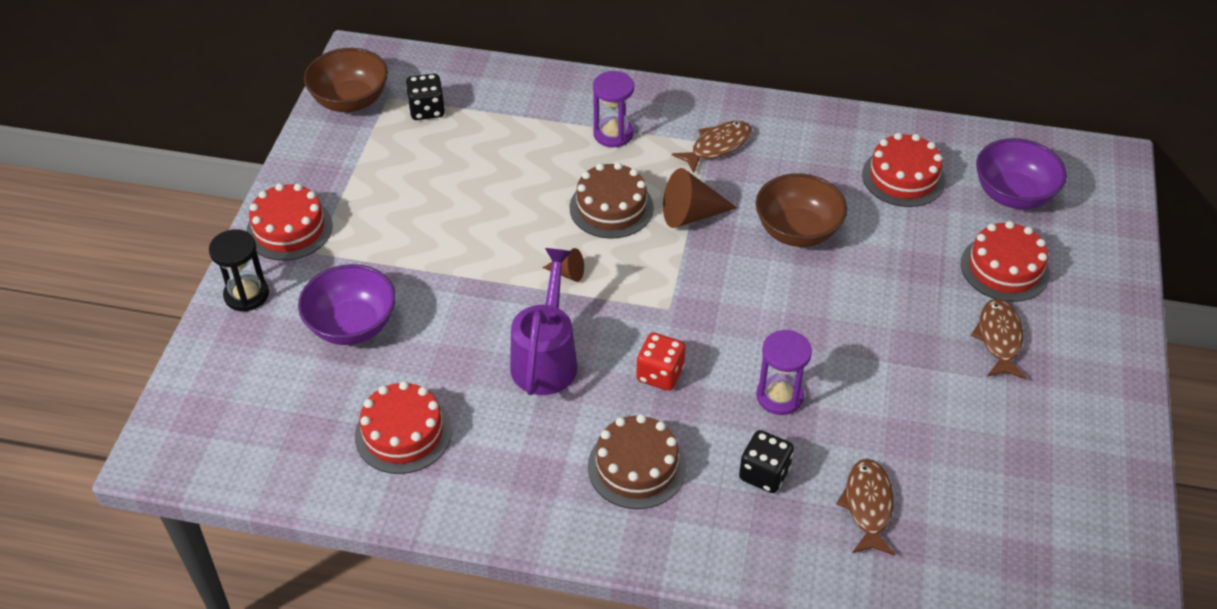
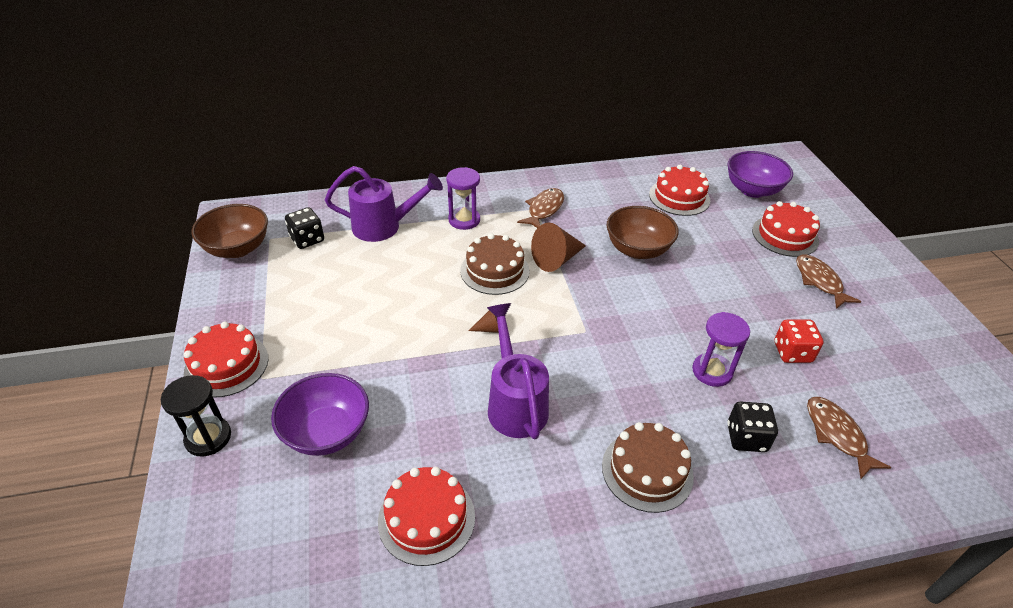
camera: 25 degrees left, 5 degrees down
red dice [636,333,686,391] -> red dice moved to [774,319,824,363]
none -> purple watering can [325,166,443,242]

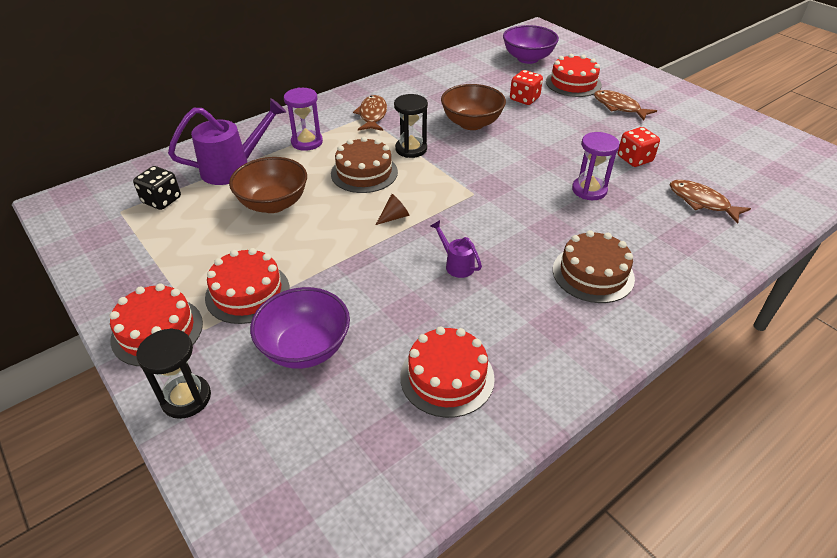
camera: 25 degrees left, 0 degrees up
brown bowl [191,204,268,258] -> brown bowl moved to [229,157,307,213]
purple watering can [487,303,549,439] -> purple watering can [431,220,482,278], size x0.50
brown cone [531,223,586,272] -> black hourglass [394,94,428,158]
red cake [649,165,710,216] -> red cake moved to [205,248,290,324]
black dice [727,401,778,452] -> none
none -> red dice [510,70,543,105]

